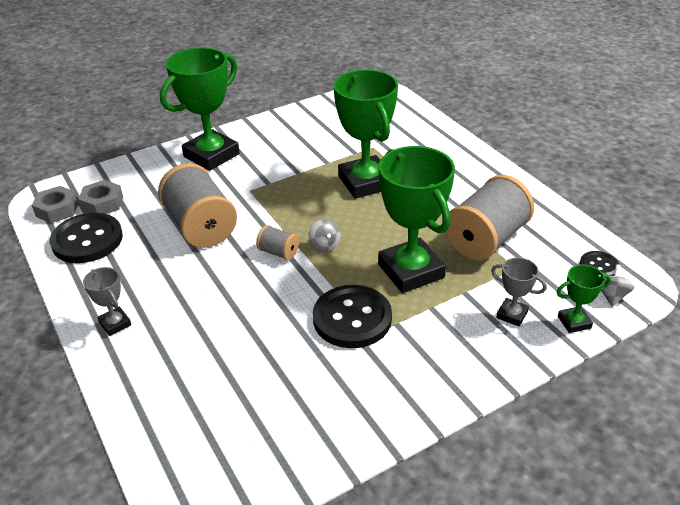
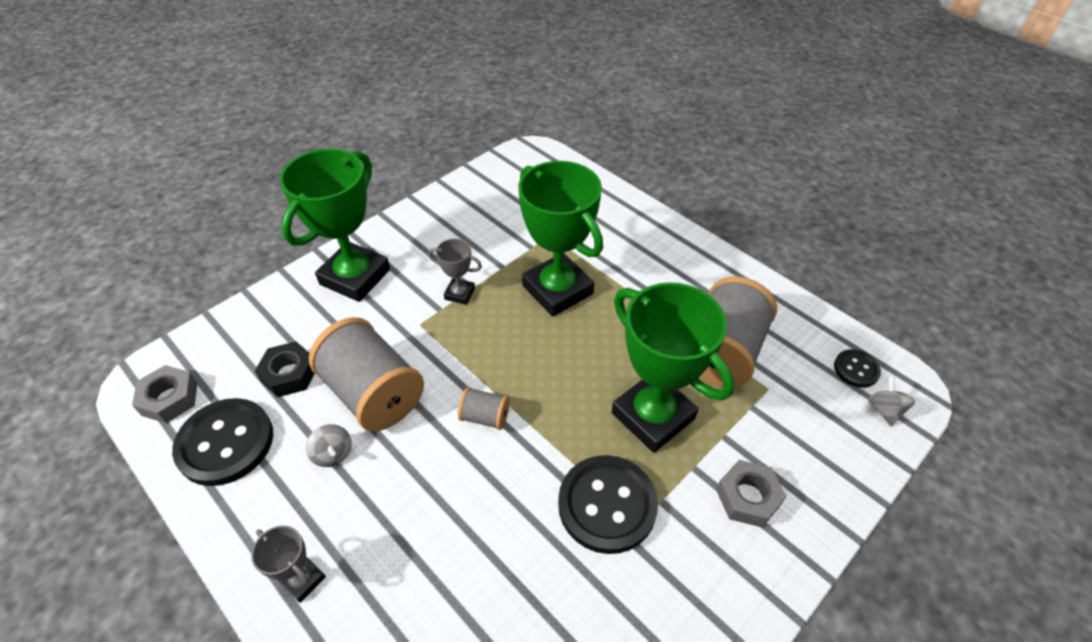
camera: 15 degrees left, 10 degrees up
grey nut [78,180,123,214] -> grey nut moved to [716,460,787,527]
grey spinning top [308,219,341,252] -> grey spinning top moved to [306,424,352,467]
grey trophy [491,257,547,326] -> grey trophy moved to [428,238,482,305]
green trophy [557,264,611,333] -> none
none -> black nut [255,341,315,397]

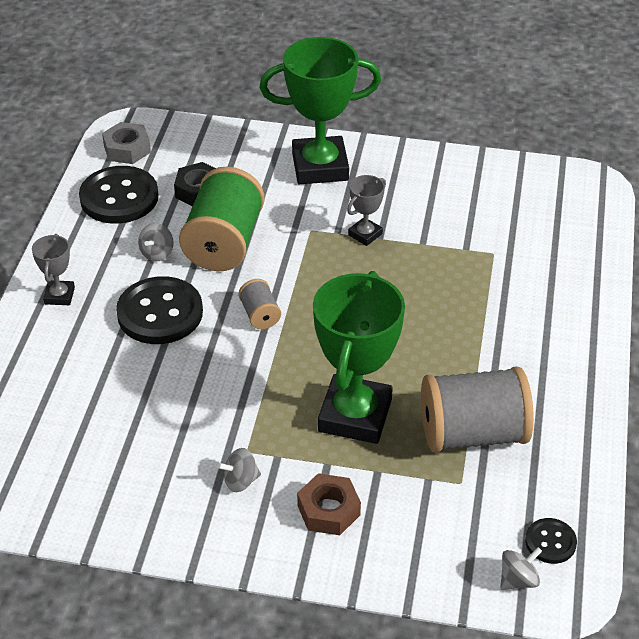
camera: 55 degrees right, 5 degrees down
grey spool [309,317,424,431] -> green spool [179,167,265,271]
grey trophy [428,238,482,305] -> grey trophy turned 60 degrees clockwise [347,175,386,246]
green trophy [518,161,603,317] -> none
black button [558,455,658,554] -> black button moved to [116,276,203,344]
grey nut [716,460,787,527] -> brown nut [297,473,361,535]
none -> grey spinning top [217,448,261,492]

